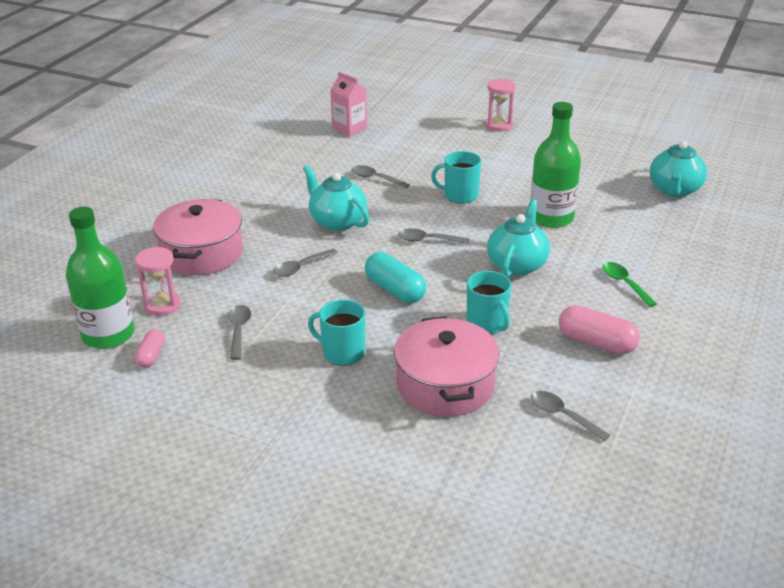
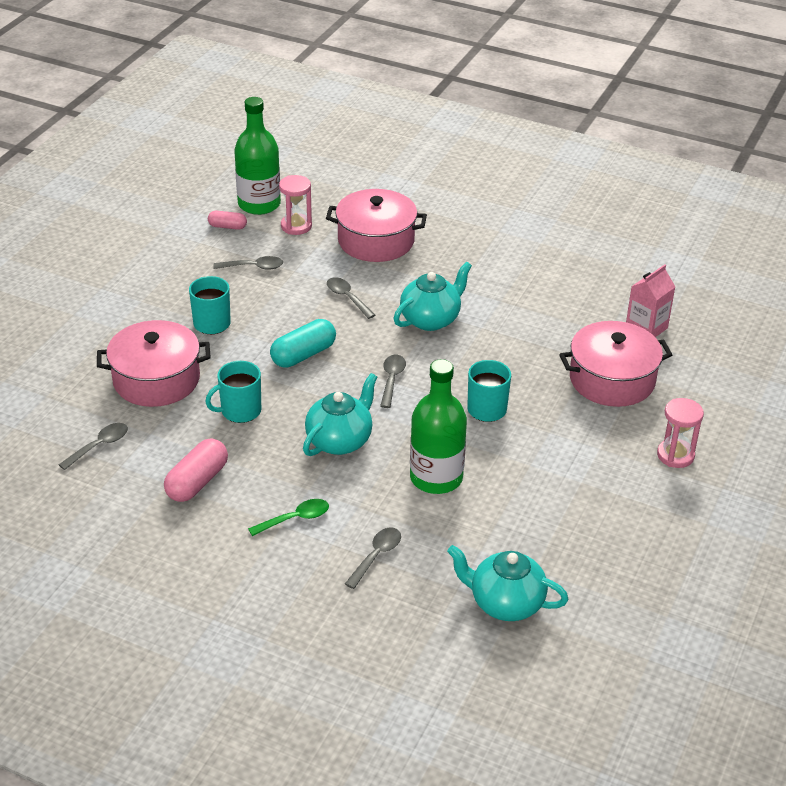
camera: 90 degrees right, 5 degrees up
grey spoon [352,165,410,189] -> grey spoon moved to [345,528,401,589]
turquoise teapot [487,199,550,277] -> turquoise teapot turned 75 degrees counterclockwise [303,373,377,456]
none -> pink pot [559,321,672,407]

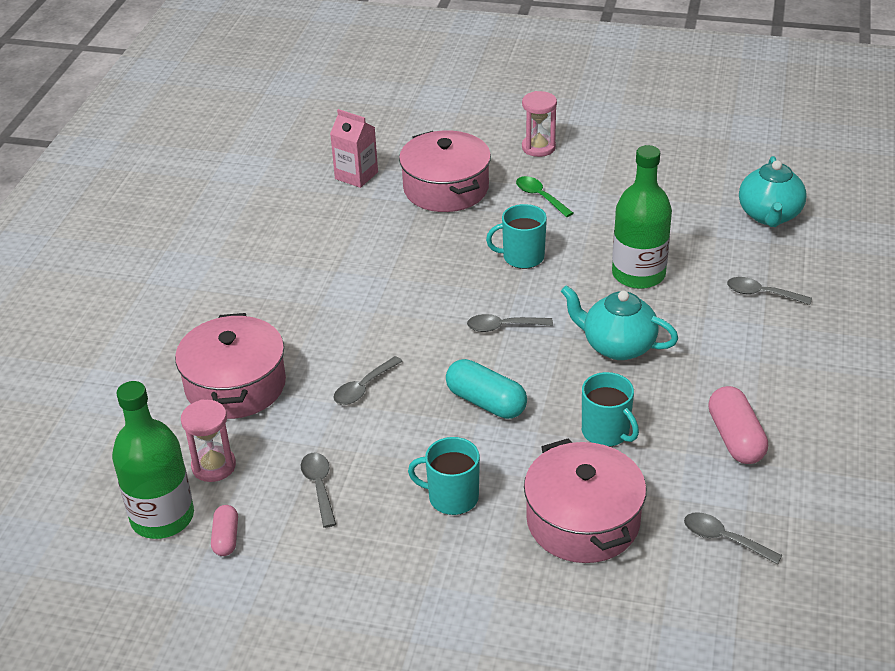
camera: 100 degrees left, 0 degrees up
pink capsule [164,439,228,502] -> pink capsule turned 60 degrees clockwise [708,386,768,464]
green spoon [248,499,329,536] -> green spoon moved to [516,176,573,217]
turquoise teapot [393,262,472,331] -> none

